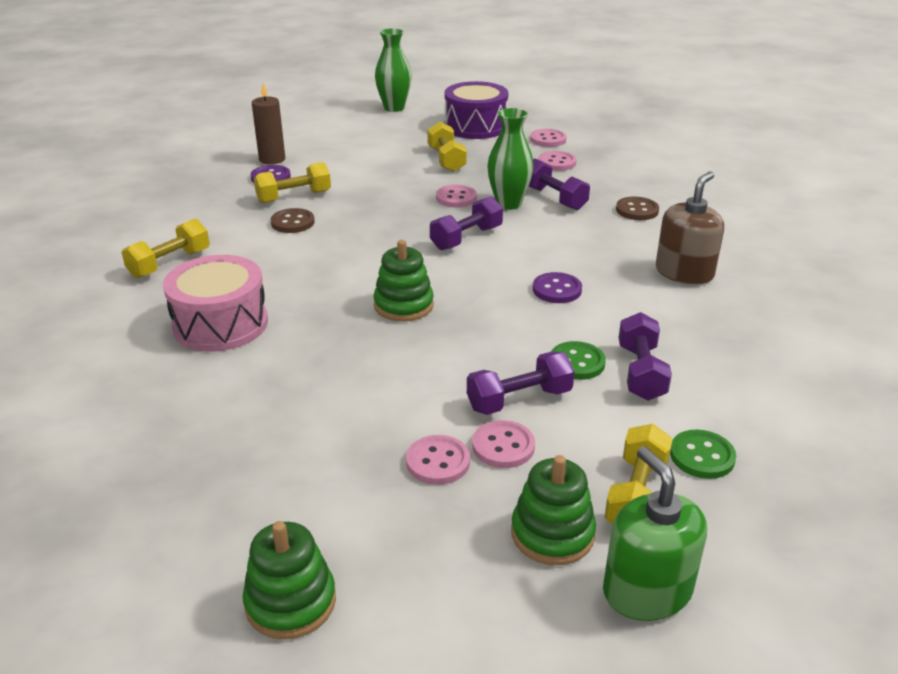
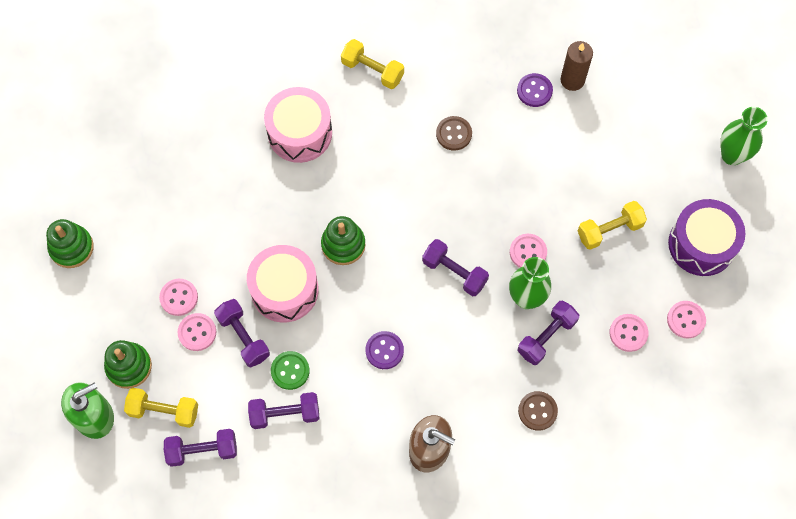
camera: 80 degrees right, 35 degrees up
yellow dumbbell [254,162,331,203] -> none
green button [670,429,736,479] -> purple dumbbell [164,429,237,467]
none -> pink drum [247,245,319,322]

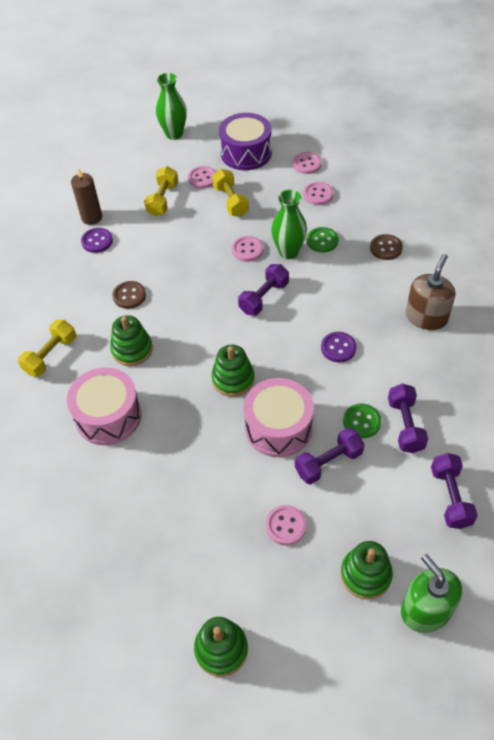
camera: 85 degrees left, 15 degrees down
yellow dumbbell [124,388,198,428] -> yellow dumbbell moved to [144,166,178,217]
pink button [177,313,216,351] -> pink button moved to [188,166,216,189]
purple dumbbell [517,300,579,365] -> green button [307,227,338,253]
none -> green stacking toy [110,315,153,366]

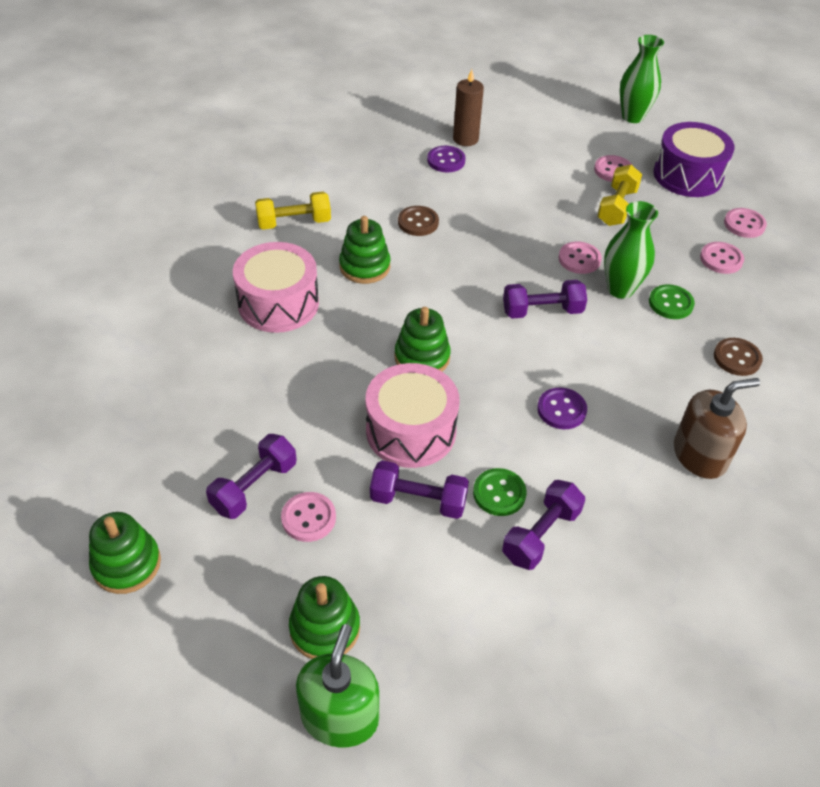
camera: 40 degrees right, 5 degrees down
yellow dumbbell [144,166,178,217] -> none
purple dumbbell [431,453,478,529] -> purple dumbbell moved to [206,434,297,519]

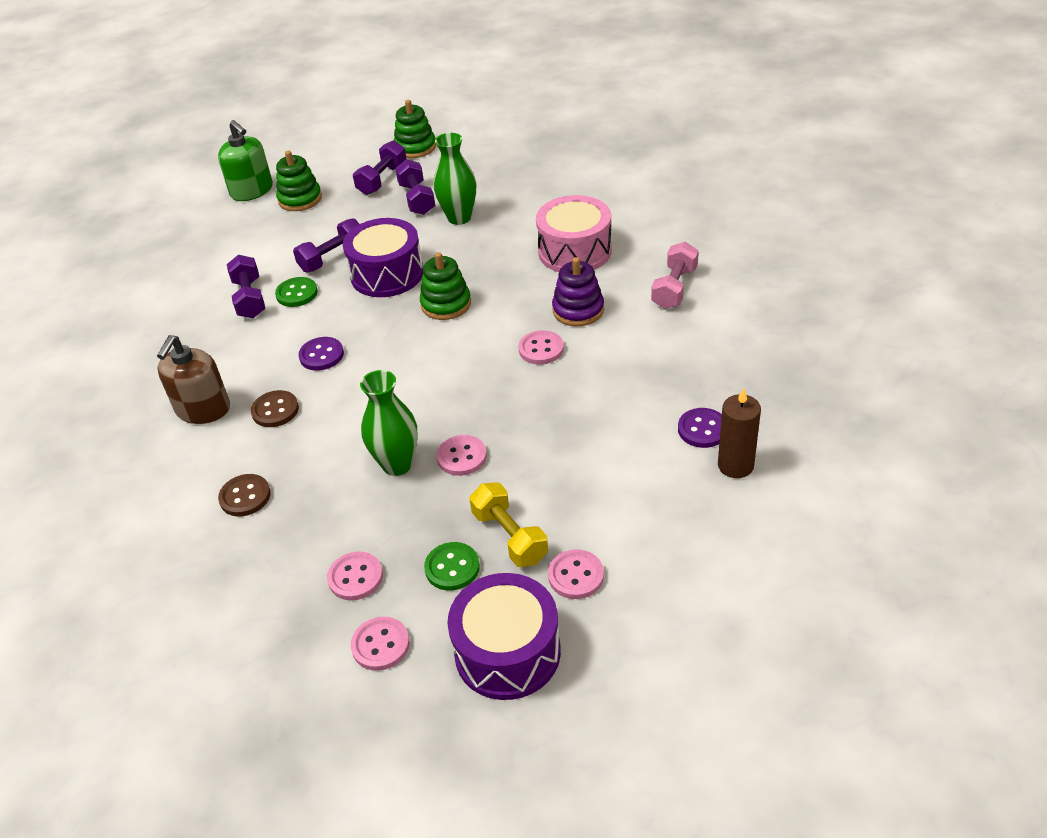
camera: 130 degrees right, 5 degrees down
yellow dumbbell [255,192,331,230] -> pink dumbbell [651,242,699,309]
pink button [281,492,336,542] -> pink button moved to [518,330,564,365]
green stacking toy [339,216,391,284] -> purple stacking toy [552,257,604,326]
pink drum [365,363,459,468] -> purple drum [343,218,423,297]
brown button [398,206,439,236] -> brown button moved to [251,390,299,427]
purple dumbbell [503,280,587,319] -> purple dumbbell moved to [353,140,407,195]
green vase [620,35,664,123] -> green vase moved to [434,133,476,225]
green button [649,284,695,319] -> green button moved to [424,542,480,591]

